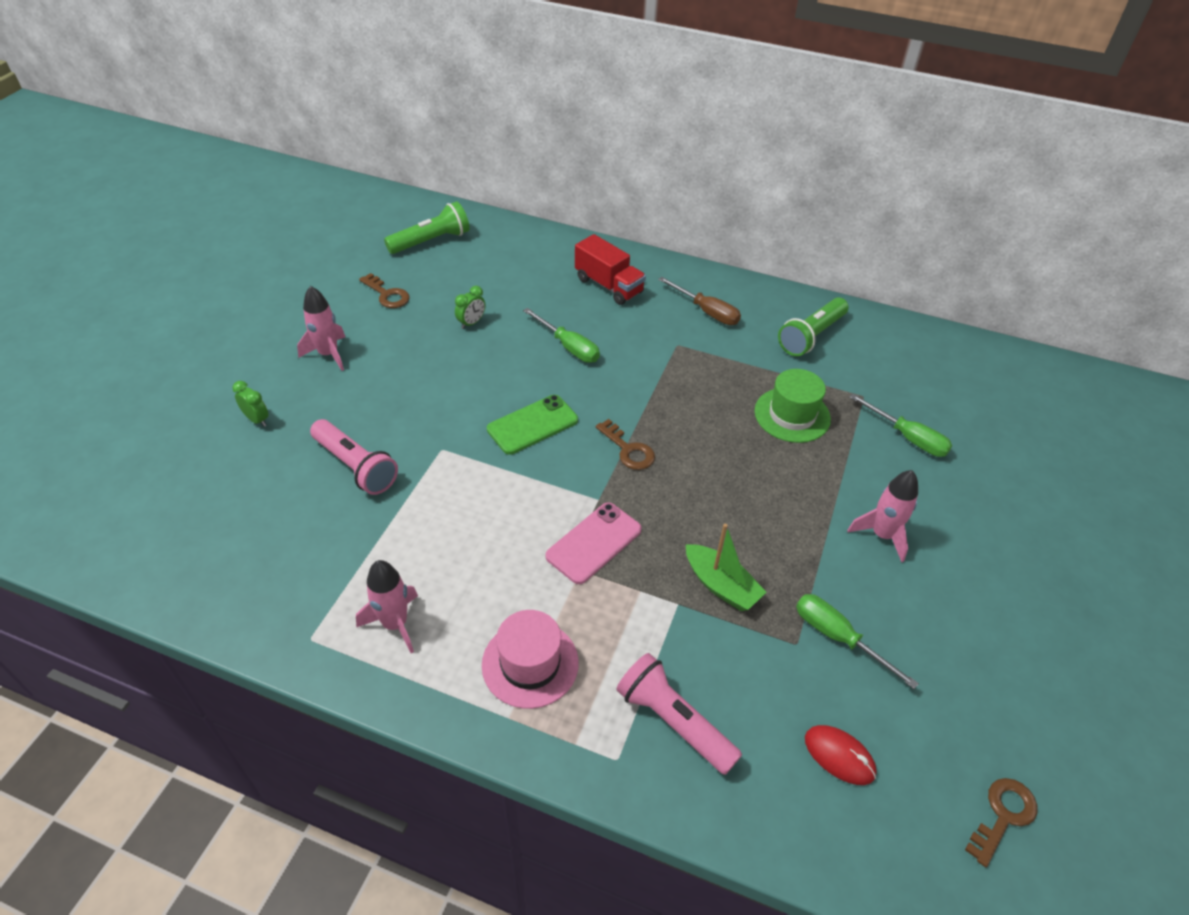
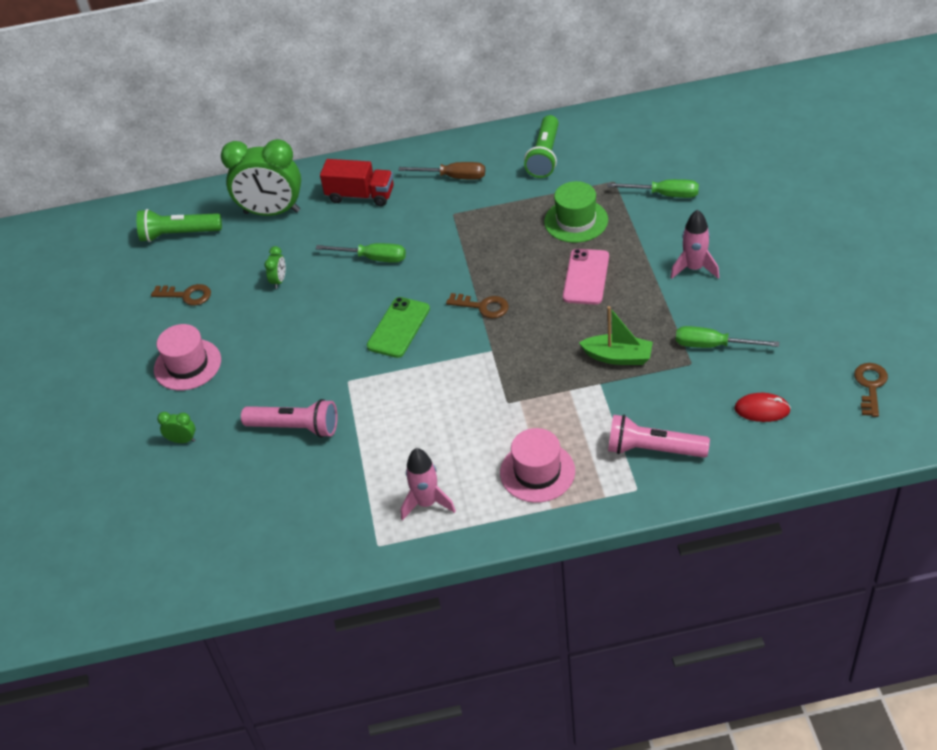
camera: 25 degrees left, 0 degrees up
pink rocket [297,286,345,371] -> pink hat [154,324,221,390]
green flashlight [384,201,470,254] -> green flashlight turned 120 degrees counterclockwise [137,209,222,242]
pink phone [545,503,642,584] -> pink phone moved to [563,249,609,305]
none -> green clock [221,139,301,216]

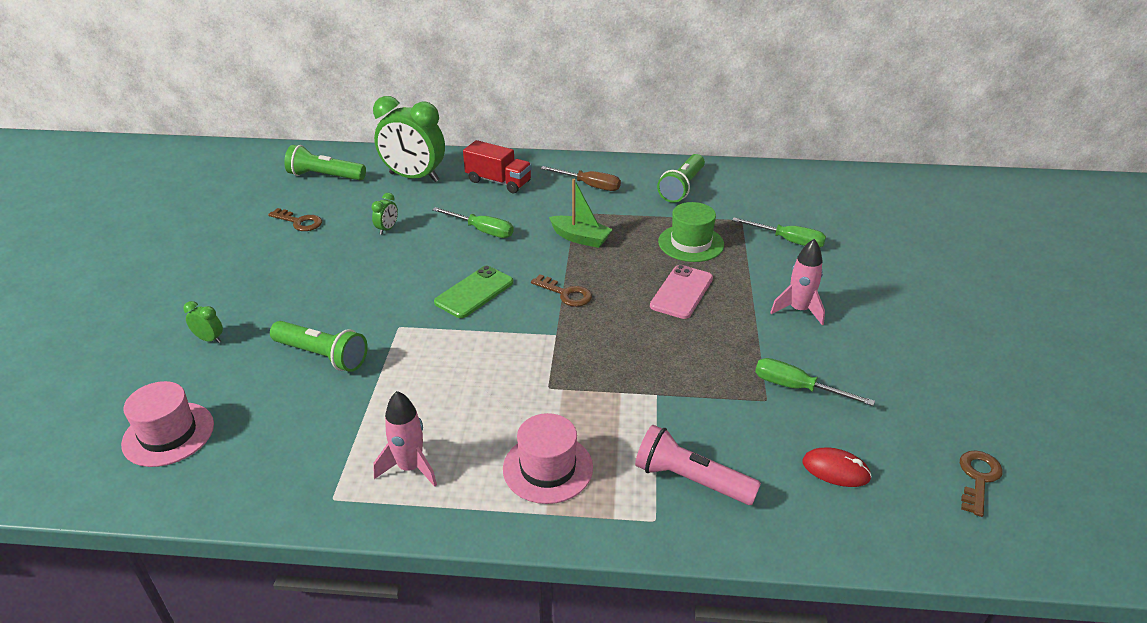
camera: 10 degrees right, 10 degrees down
pink hat [154,324,221,390] -> pink hat moved to [121,381,214,467]
pink flashlight [241,399,337,438] -> green flashlight [270,321,368,372]
green boat [579,306,653,365] -> green boat moved to [549,179,613,248]

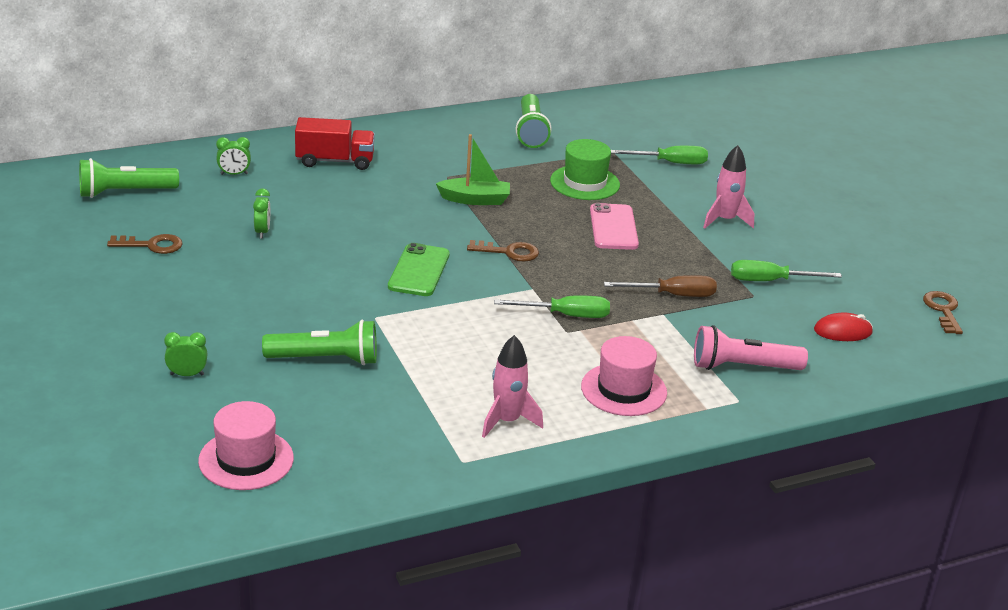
camera: 30 degrees left, 5 degrees down
green clock [373,96,445,182] -> green clock [216,137,251,175], size x0.40
green screwdriver [432,207,514,238] -> green screwdriver moved to [494,295,610,318]
brown screwdriver [541,166,621,191] -> brown screwdriver moved to [604,275,717,297]

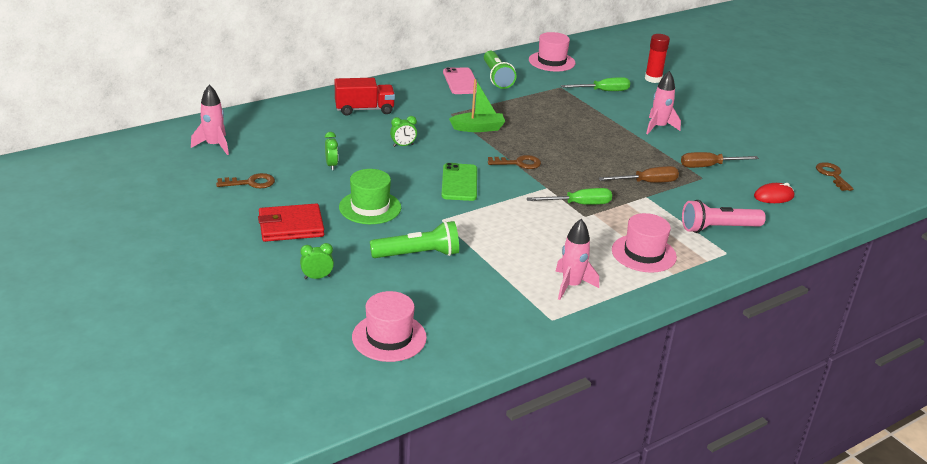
camera: 10 degrees left, 0 degrees up
green flashlight [79,158,179,198] -> pink rocket [191,85,229,155]
green clock [216,137,251,175] -> green clock moved to [390,116,417,147]
green hat [550,139,620,200] -> green hat moved to [339,169,401,224]
pink phone [590,203,639,250] -> pink phone moved to [443,67,477,94]
green screwdriver [731,260,842,281] -> brown screwdriver [681,152,759,168]
none -> red wallet [258,203,324,242]
none -> pink hat [529,32,575,71]
none -> red glue stick [645,34,670,83]

